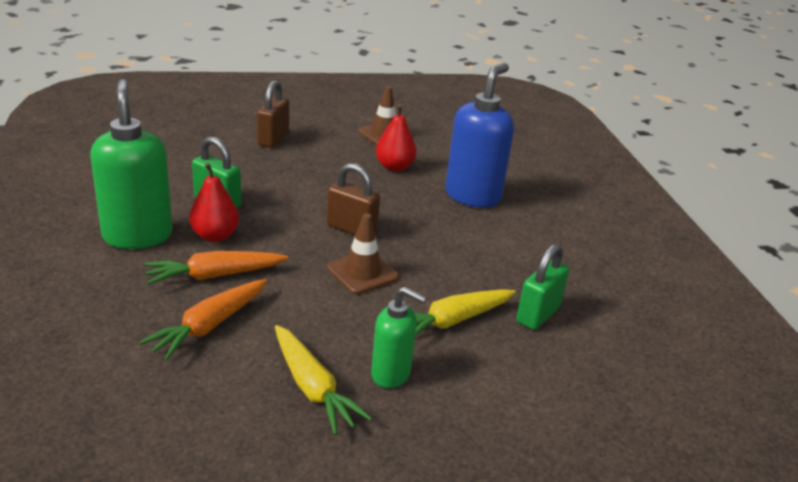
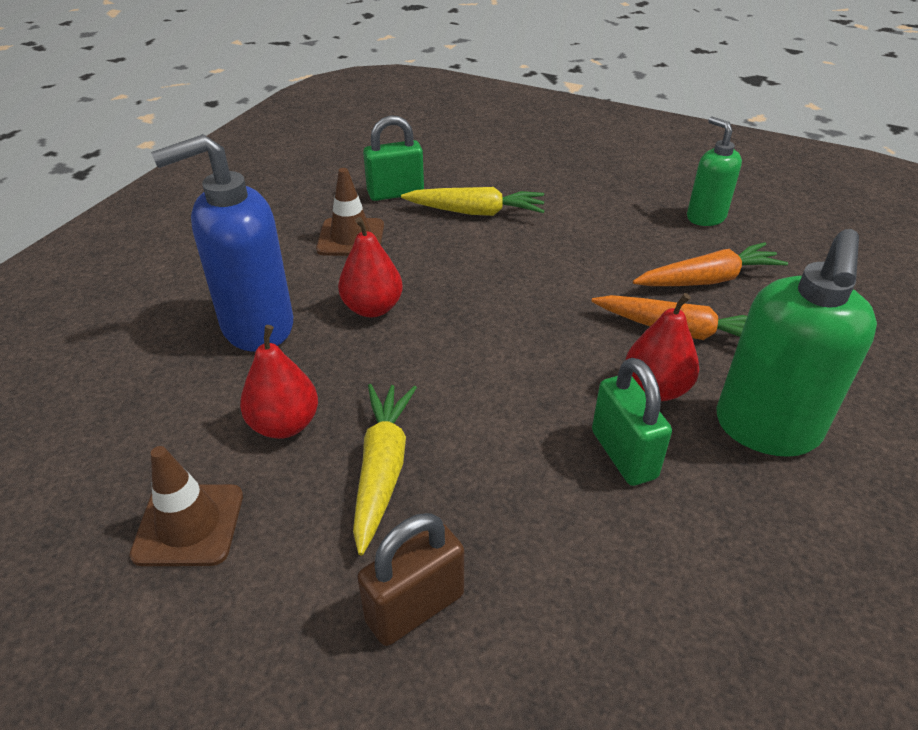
camera: 140 degrees left, 10 degrees up
yellow carrot [275,325,372,435] -> yellow carrot moved to [353,384,417,555]
brown padlock [327,163,380,235] -> none
brown traffic cone [327,213,399,294] -> brown traffic cone moved to [316,168,384,256]
green soap dispenser [371,287,427,388] -> green soap dispenser moved to [687,117,742,226]
none -> red pear [338,217,403,318]

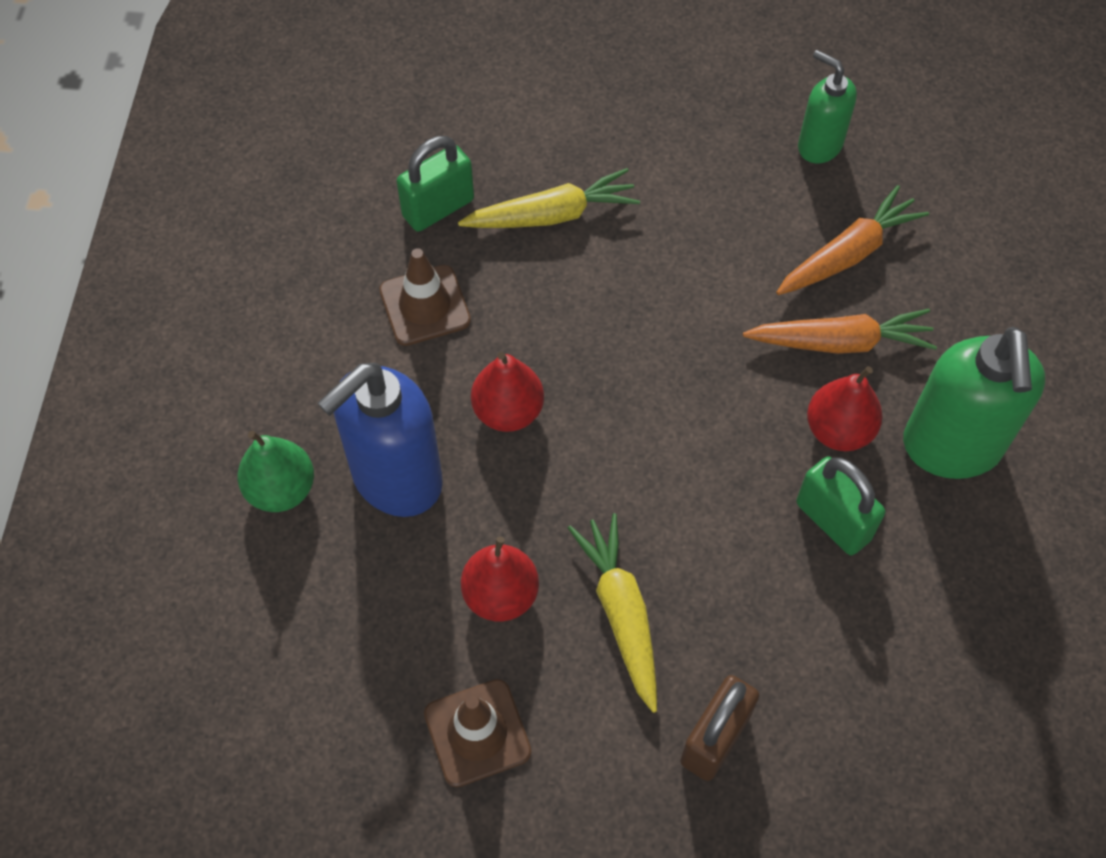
camera: 20 degrees left, 20 degrees up
none -> green pear [237,431,314,512]

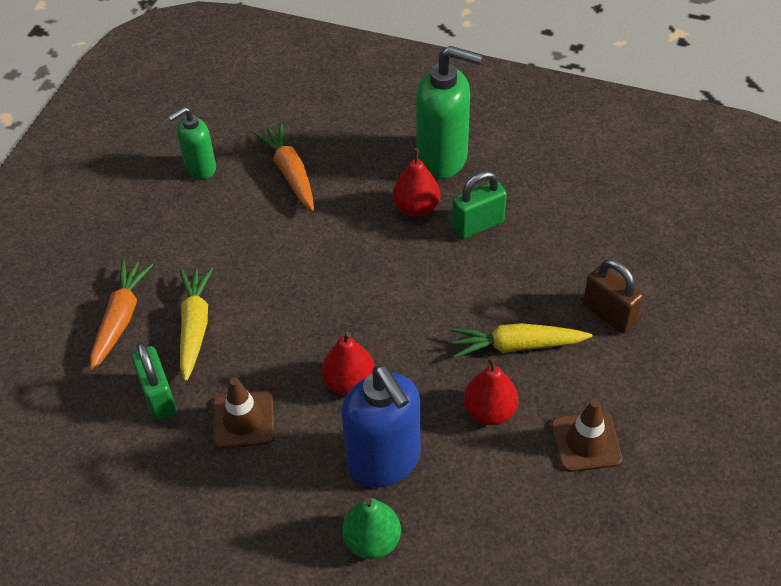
camera: 75 degrees left, 10 degrees down
orange carrot [743,309,937,354] -> orange carrot moved to [90,259,153,372]

